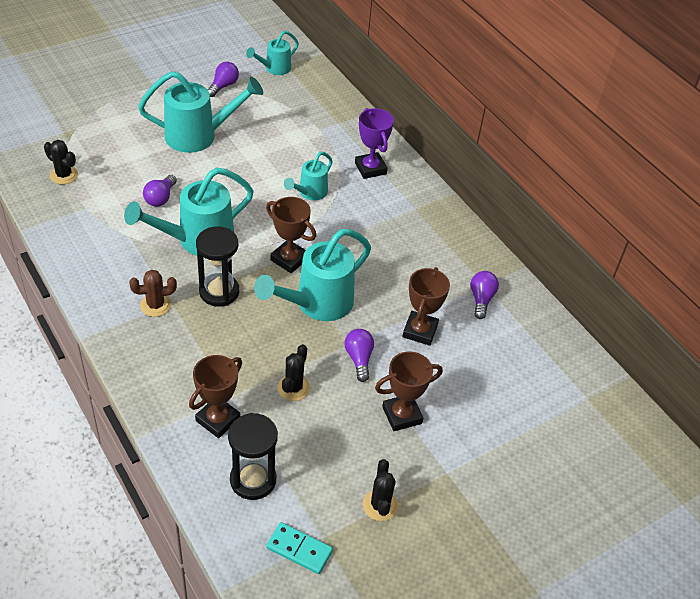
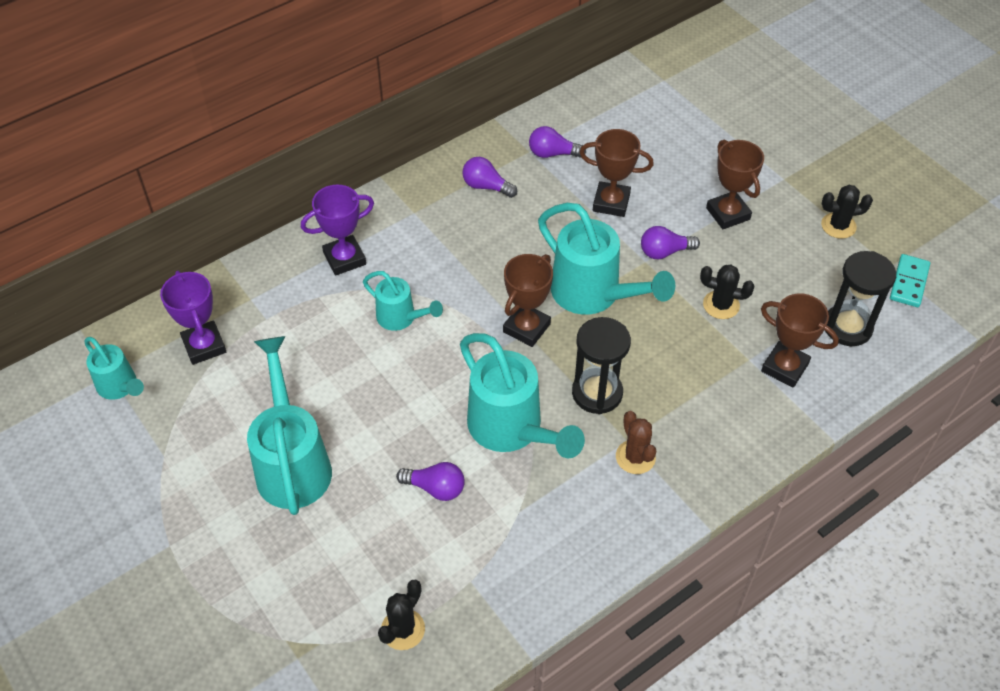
camera: 90 degrees left, 5 degrees up
purple light bulb [207,62,239,97] -> purple light bulb moved to [462,157,517,198]
none -> purple trophy [160,271,226,365]

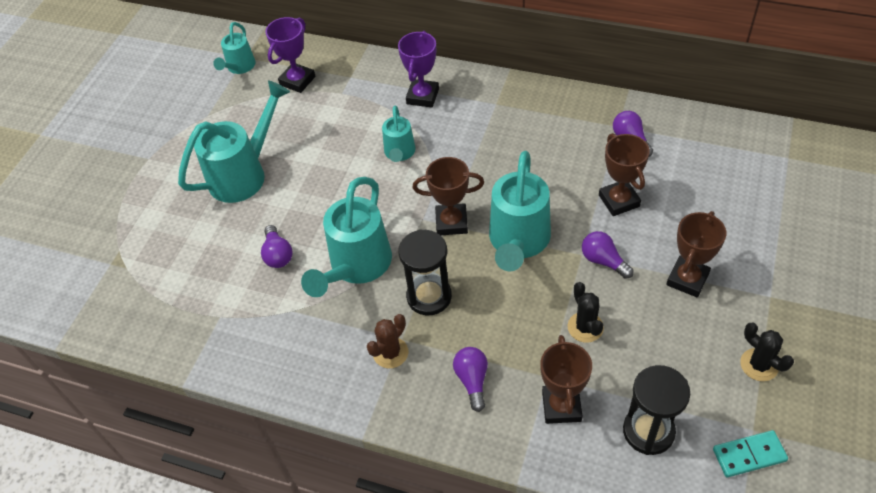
camera: 60 degrees right, 0 degrees up
purple trophy [301,185,374,276] -> purple trophy turned 75 degrees clockwise [398,31,439,108]
black cactus [378,580,425,650] -> none
purple light bulb [462,157,517,198] -> purple light bulb moved to [453,347,488,412]

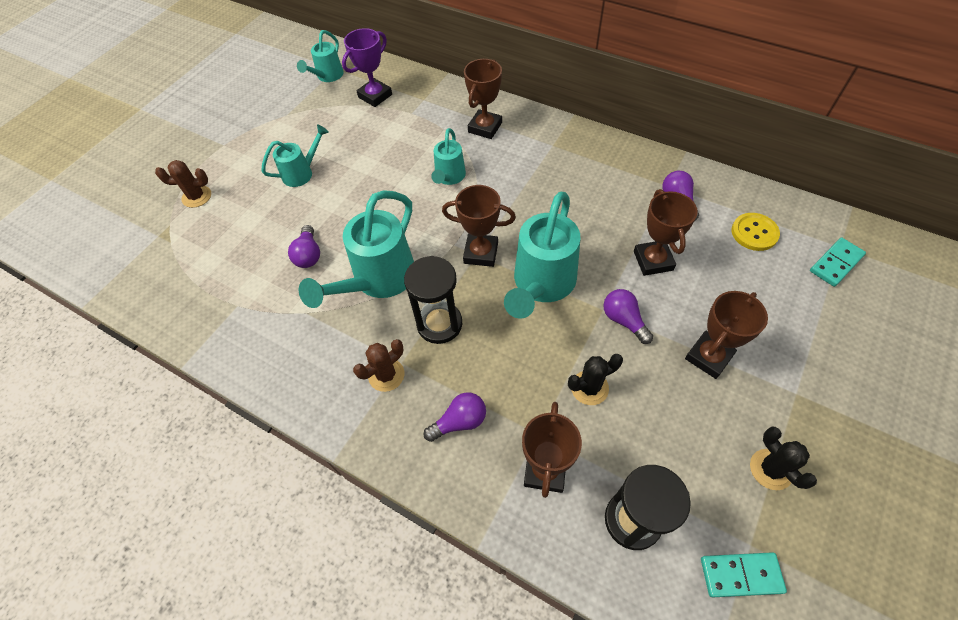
camera: 10 degrees right, 5 degrees up
turquoise watering can [178,80,290,203] -> turquoise watering can [261,125,329,187], size x0.56
purple trophy [398,31,439,108] -> brown trophy [464,59,502,139]
purple light bulb [453,347,488,412] -> purple light bulb turned 60 degrees clockwise [423,392,486,442]
black cactus [568,282,604,343] -> black cactus turned 75 degrees clockwise [568,354,623,405]
none -> brown cactus [155,160,211,208]
none -> yellow button [731,213,780,251]
none -> turquoise domino [810,238,866,287]

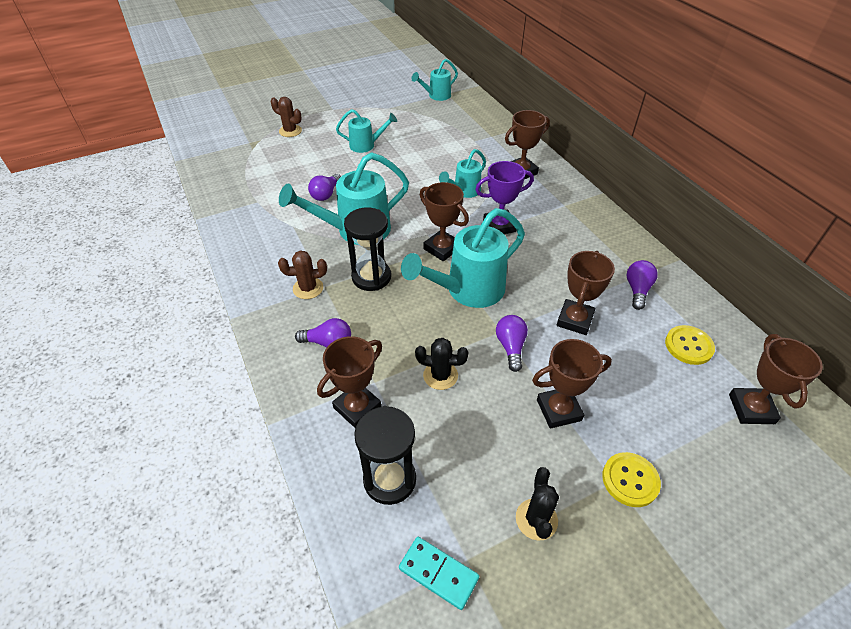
camera: 30 degrees right, 10 degrees down
purple trophy [342,28,392,107] -> purple trophy moved to [475,161,534,234]
turquoise domino [810,238,866,287] -> brown trophy [729,334,823,424]
none -> yellow button [602,452,661,507]

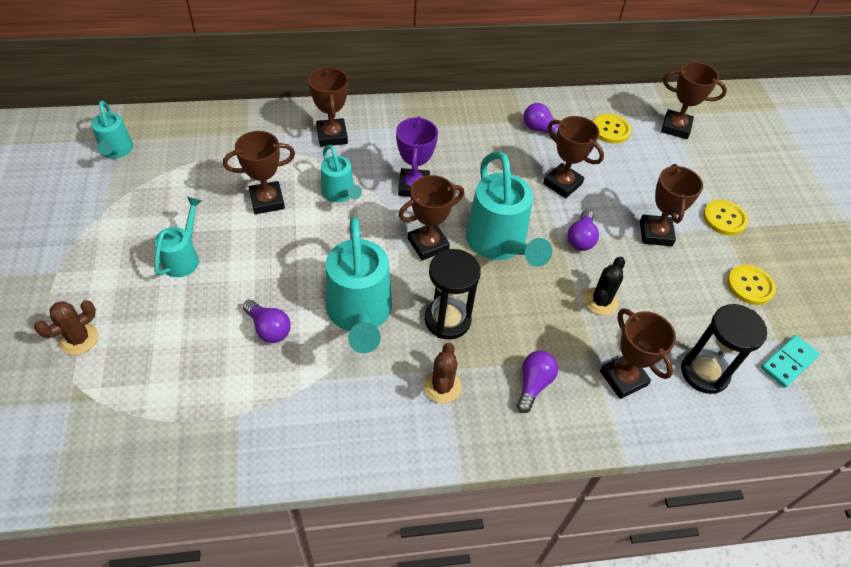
camera: 75 degrees left, 5 degrees up
purple light bulb [496,315,528,372] -> purple light bulb turned 90 degrees counterclockwise [567,210,599,251]
black cactus [516,467,559,541] -> yellow button [727,265,776,305]
none -> brown trophy [223,131,295,214]

